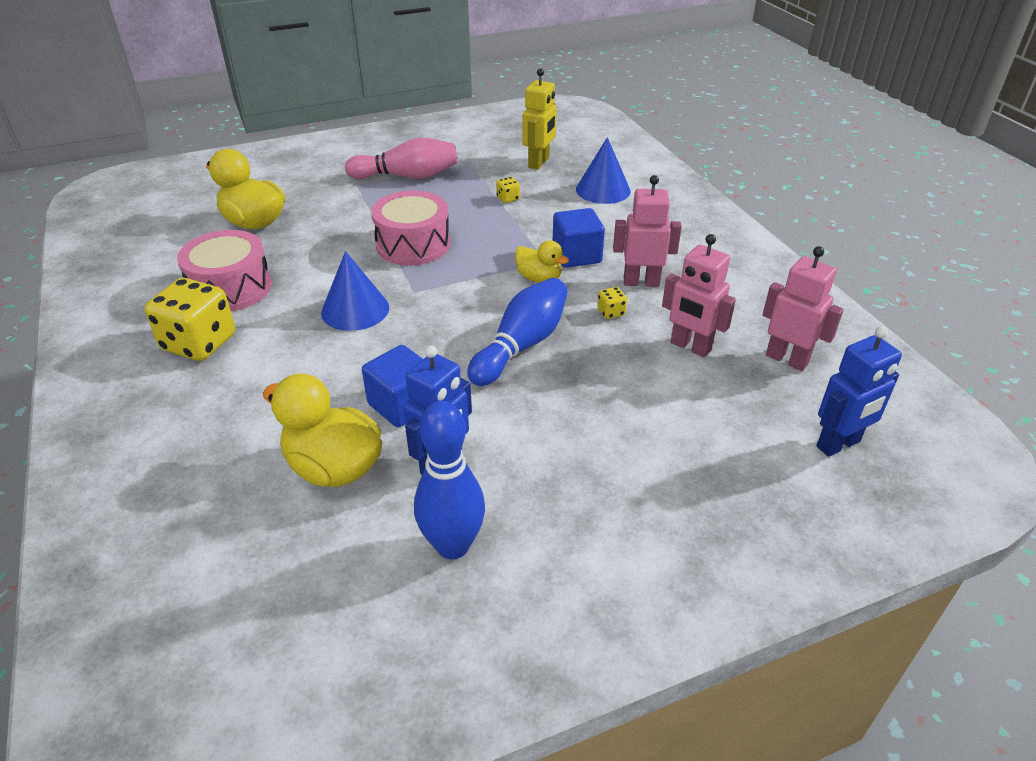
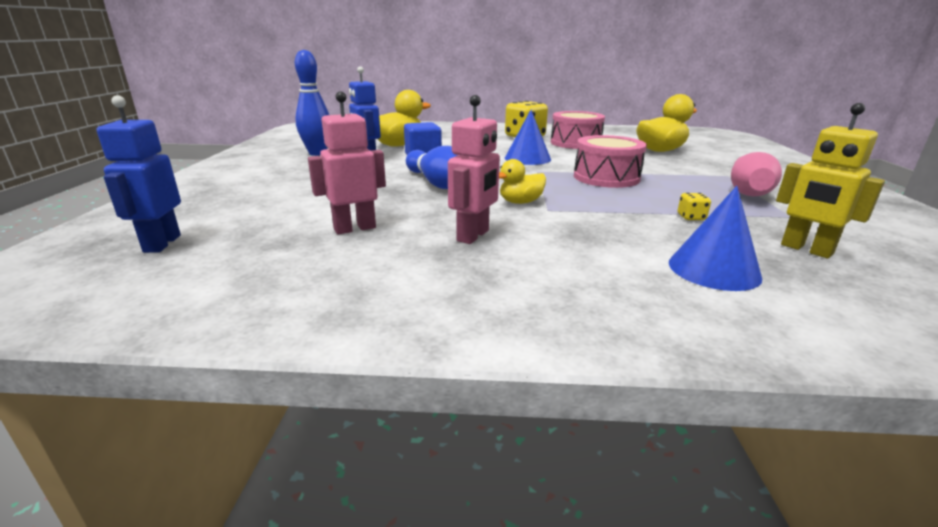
camera: 115 degrees right, 15 degrees down
blue cube [553,208,605,268] -> none
yellow dice [597,287,627,319] -> none
pink robot [762,246,844,371] -> none

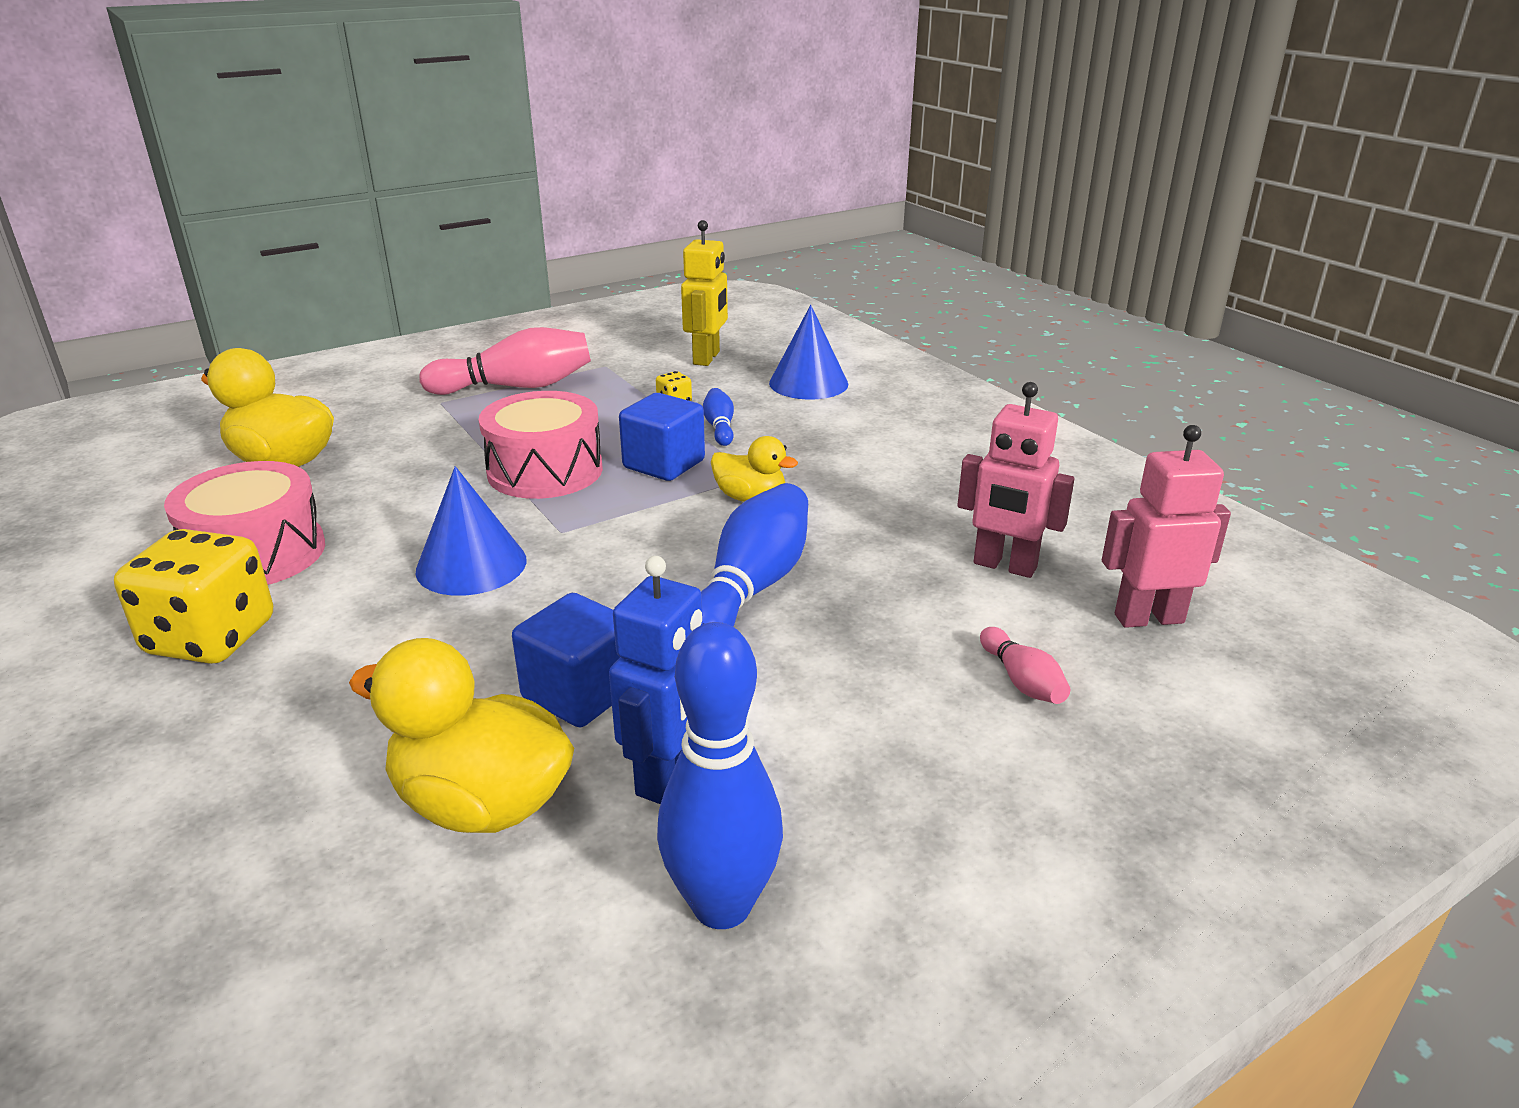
camera: 125 degrees left, 5 degrees up
blue robot [96,95,181,253] -> none
pink robot [448,95,500,244] -> pink robot moved to [1102,425,1231,628]
none -> blue cube [619,393,705,481]
none -> blue bowling pin [703,388,734,446]
none -> pink bowling pin [980,627,1070,704]

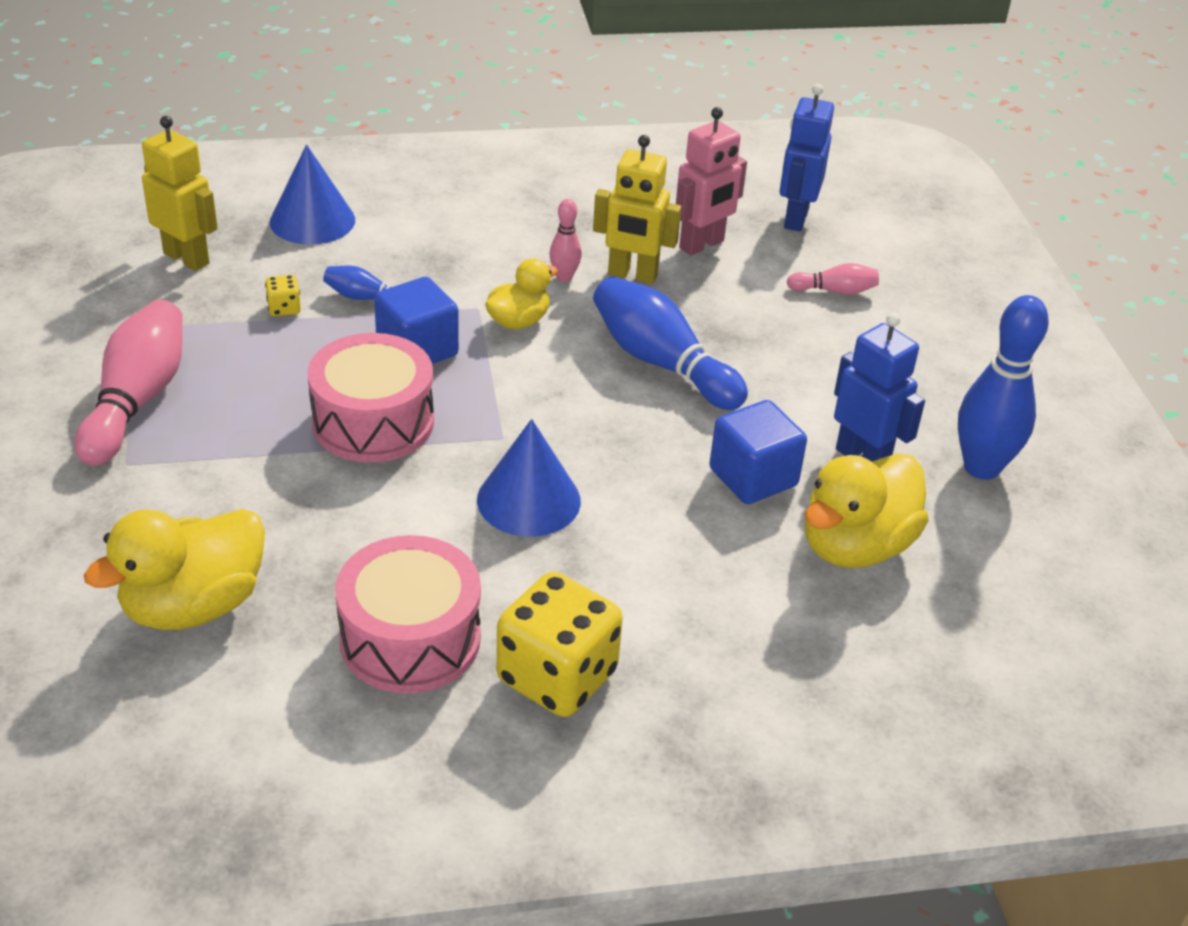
camera: 70 degrees left, 10 degrees up
pink robot [1102,425,1231,628] -> blue robot [780,84,834,231]
none -> pink bowling pin [549,199,582,282]
none -> yellow robot [593,135,682,284]

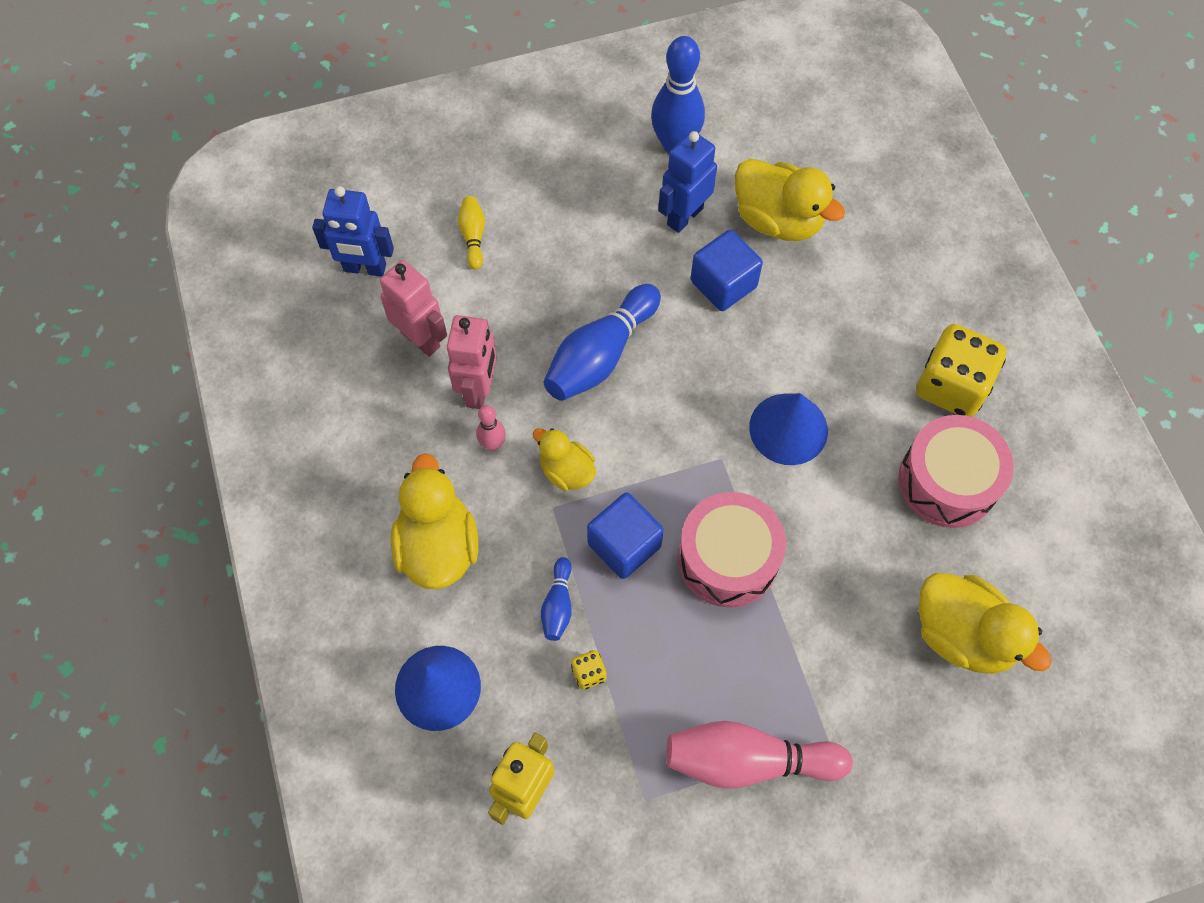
camera: 95 degrees left, 25 degrees up
yellow robot [593,135,682,284] -> pink robot [447,315,497,409]
pink bowling pin [787,263,879,295] -> yellow bowling pin [458,196,485,270]
none -> yellow duck [391,453,478,589]

